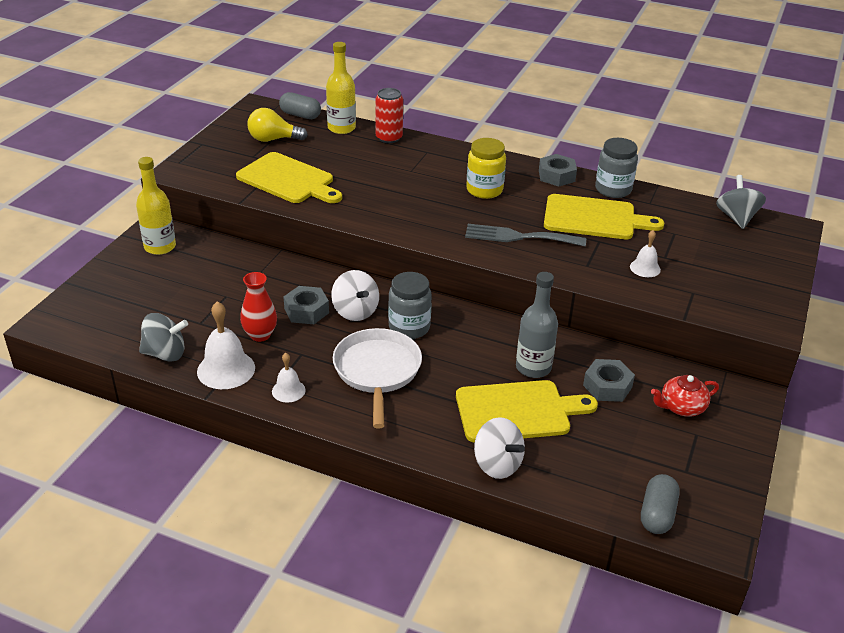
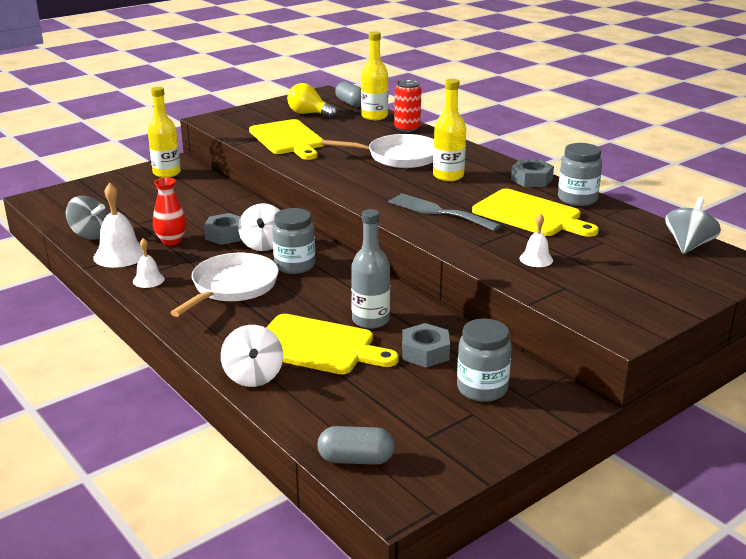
camera: 30 degrees right, 10 degrees down
yellow jar [466,138,506,199] -> yellow bottle [433,79,466,181]
grey capsule [641,474,680,534] -> grey capsule turned 45 degrees clockwise [317,426,395,465]
red teapot [651,375,719,417] -> grey jar [457,319,512,402]
none -> white pan [322,134,434,168]

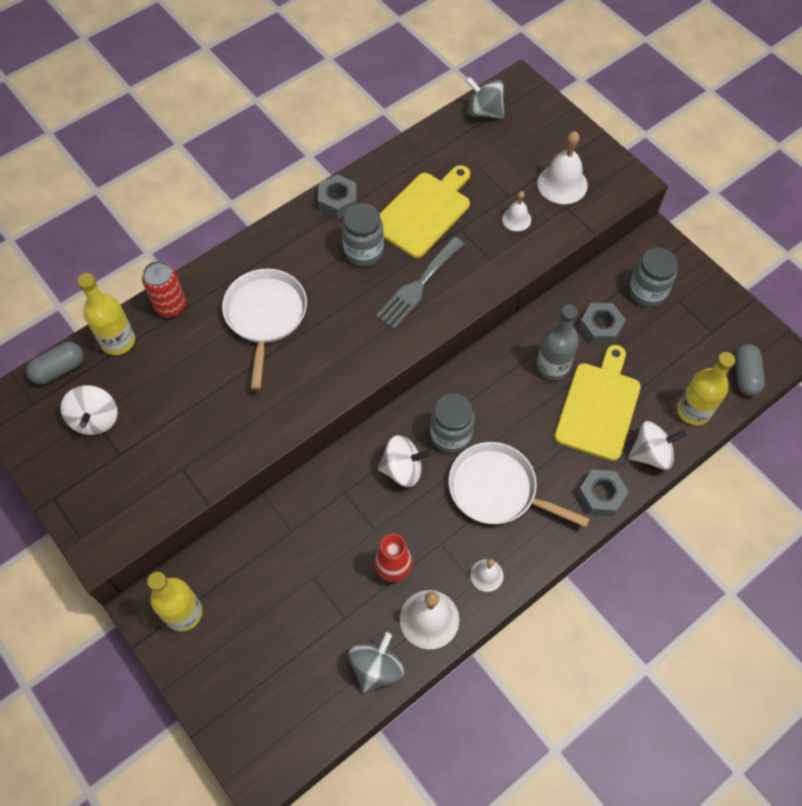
camera: 90 degrees left, 35 degrees up
grey nut [204,213,242,245] -> grey nut moved to [577,469,629,516]
yellow cutting board [249,119,325,160] -> none
yellow light bulb [287,83,337,118] -> white spinning top [60,385,118,435]
yellow bottle [433,79,466,181] -> yellow bottle moved to [677,352,735,426]
grey jar [558,143,602,206] -> grey jar moved to [342,203,384,266]
none -> white bell [538,131,588,204]

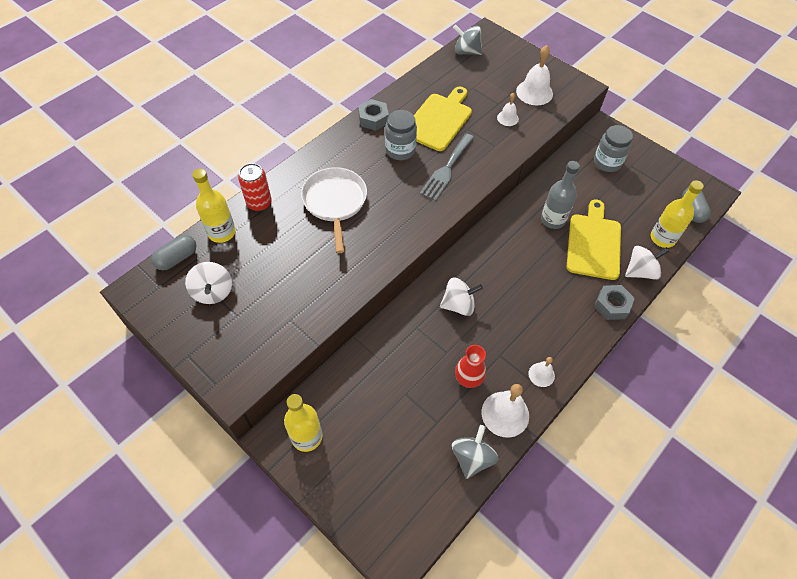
camera: 10 degrees left, 5 degrees down
grey jar [430,394,475,453] -> none
white pan [449,442,590,527] -> none
grey nut [579,303,626,344] -> none

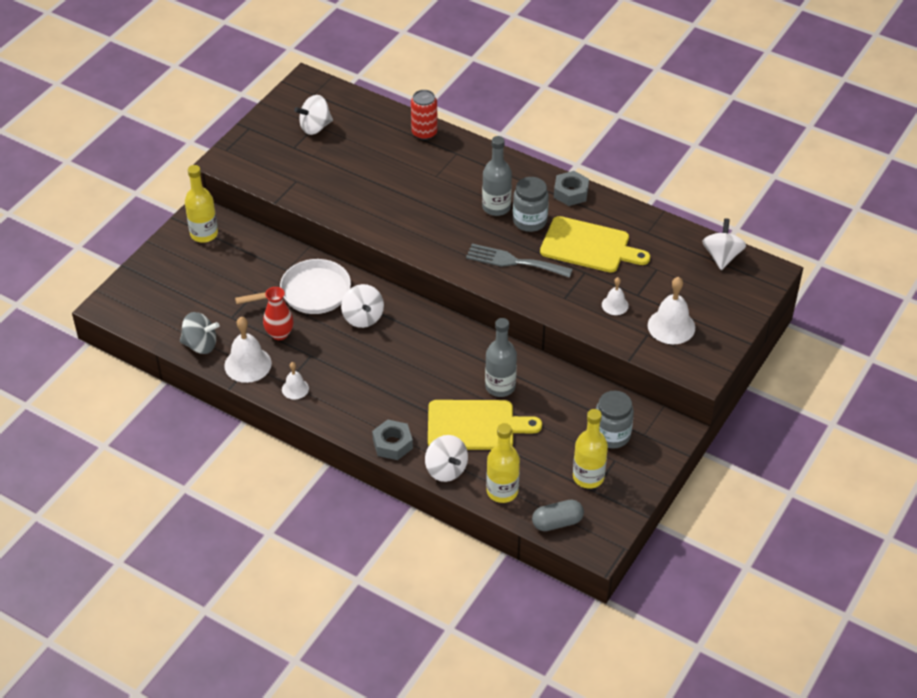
camera: 80 degrees right, 10 degrees down
grey capsule [151,235,197,271] -> none
yellow bottle [192,169,236,243] -> yellow bottle moved to [573,409,608,489]
white pan [301,167,367,253] -> white pan moved to [235,259,351,314]
grey spinning top [453,25,482,55] -> white spinning top [702,218,746,270]
none -> grey bottle [482,136,512,216]

